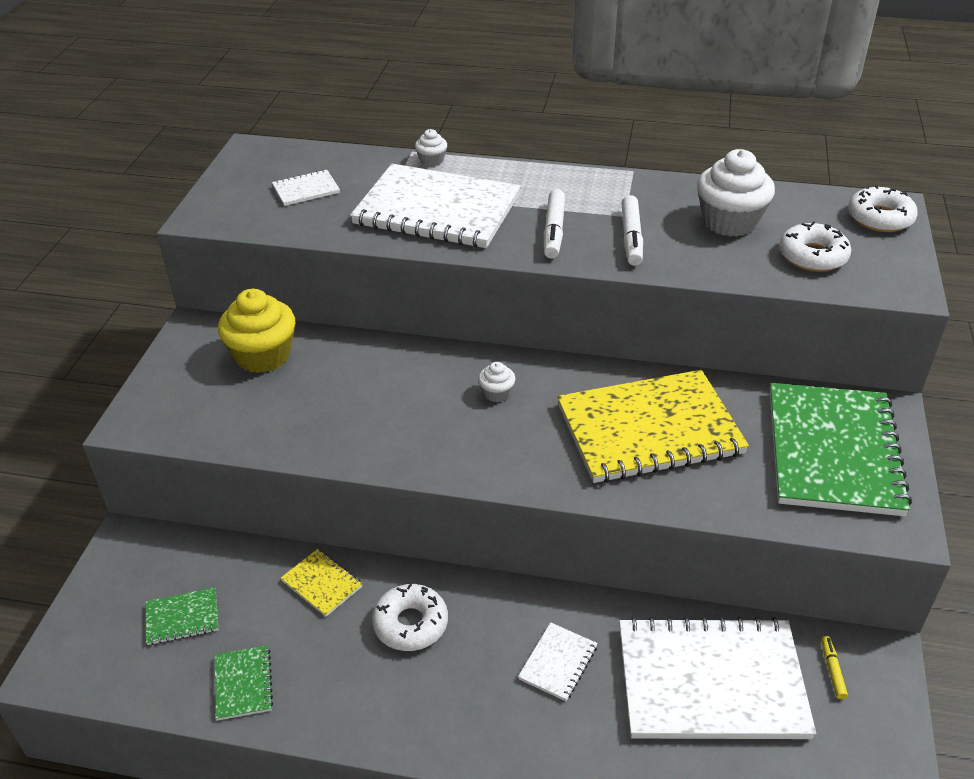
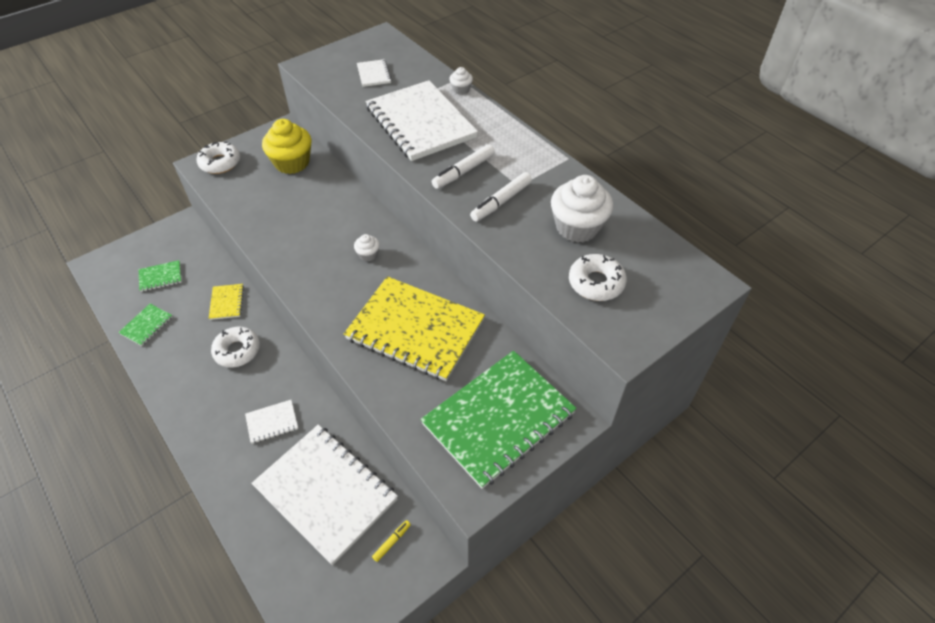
camera: 40 degrees right, 10 degrees up
green notebook [146,587,218,645] -> green notebook turned 45 degrees counterclockwise [139,260,182,292]
white notebook [272,169,340,206] -> white notebook turned 60 degrees clockwise [357,59,392,87]
white donut [848,185,918,232] -> white donut moved to [196,142,240,174]

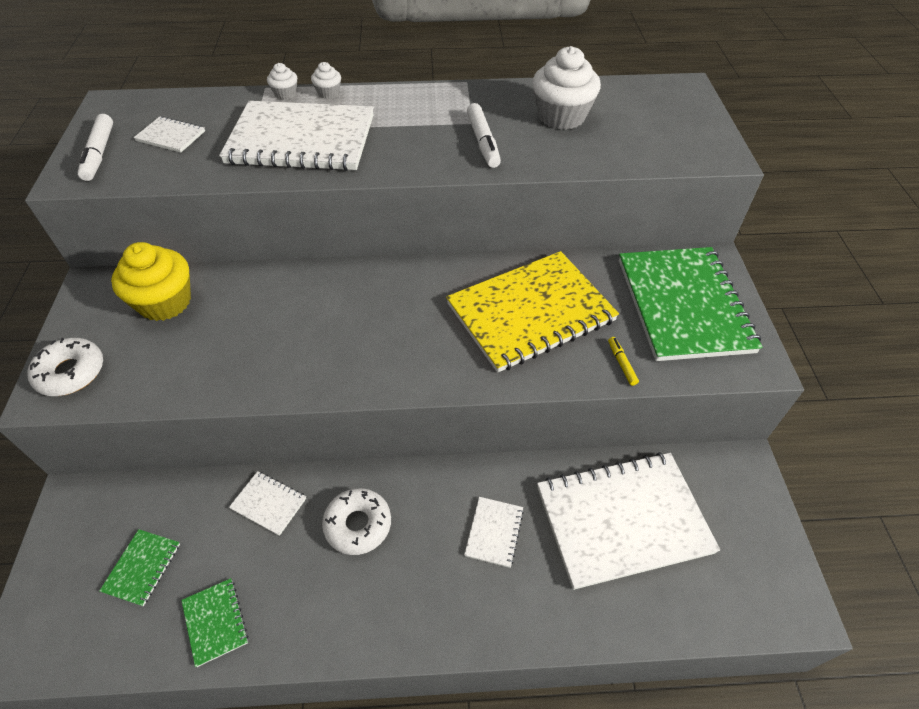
camera: 55 degrees left, 0 degrees up
yellow notebook [209,284,244,320] -> white notebook [229,471,306,536]
white cupcake [354,234,380,261] -> white cupcake moved to [311,62,341,99]
yellow marker [372,520,411,562] -> yellow marker moved to [608,337,639,386]
white marker [432,144,495,189] -> white marker moved to [78,114,113,181]
white donut [569,254,627,301] -> none

